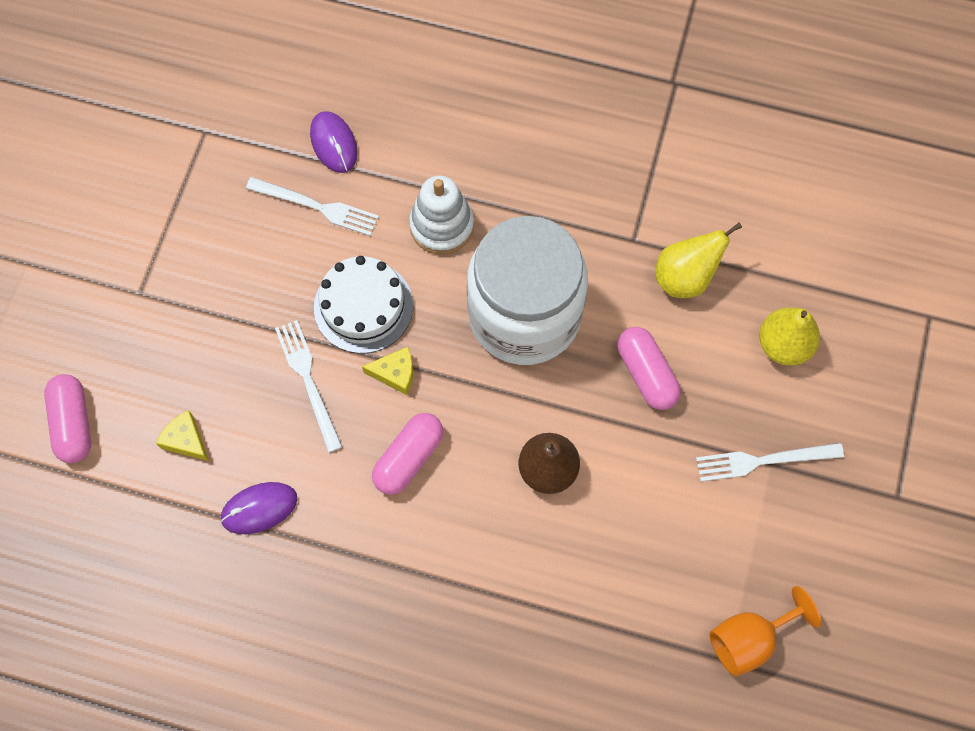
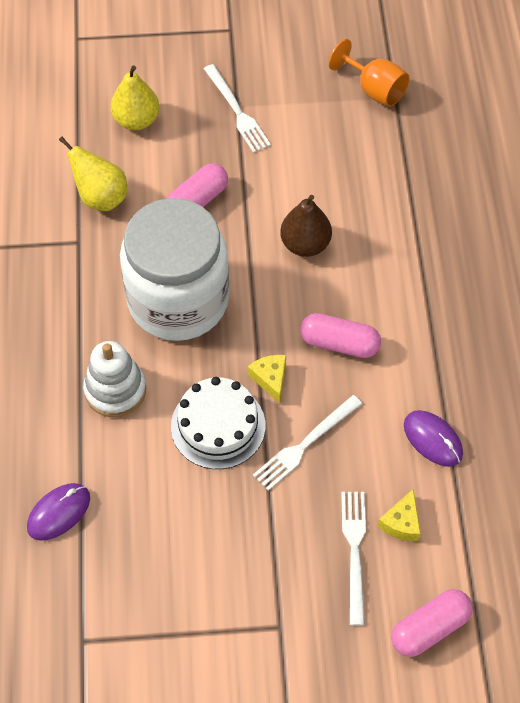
camera: 110 degrees left, 10 degrees down
white fork [246,177,379,236] -> white fork moved to [341,492,366,626]

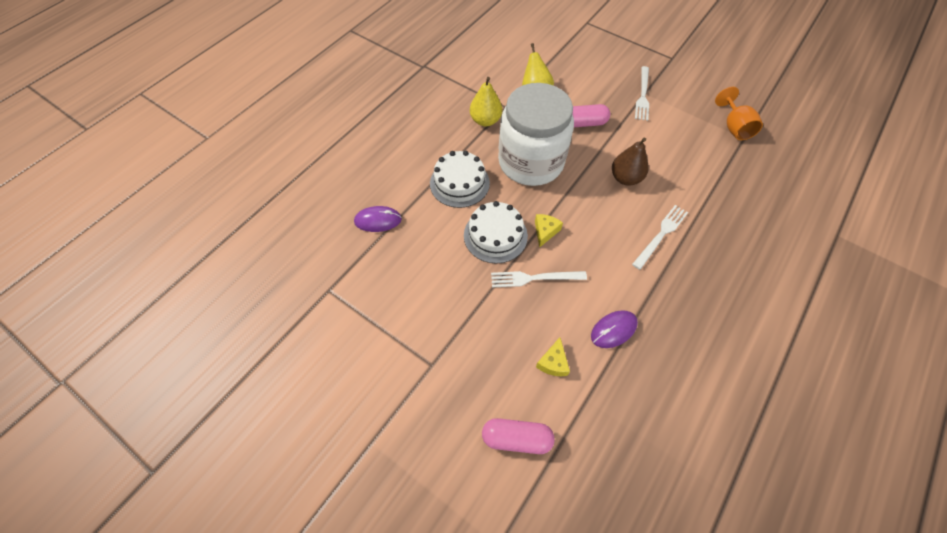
camera: 40 degrees right, 0 degrees up
white stacking toy [83,341,146,417] -> white cake [430,151,490,208]
yellow pear [110,66,160,130] -> yellow pear moved to [470,77,502,126]
pink capsule [300,313,381,358] -> none
white fork [341,492,366,626] -> white fork moved to [632,205,688,270]
yellow cheese [378,489,421,541] -> yellow cheese turned 45 degrees counterclockwise [536,337,570,376]
purple mouse [404,410,463,467] -> purple mouse turned 60 degrees clockwise [591,310,638,348]

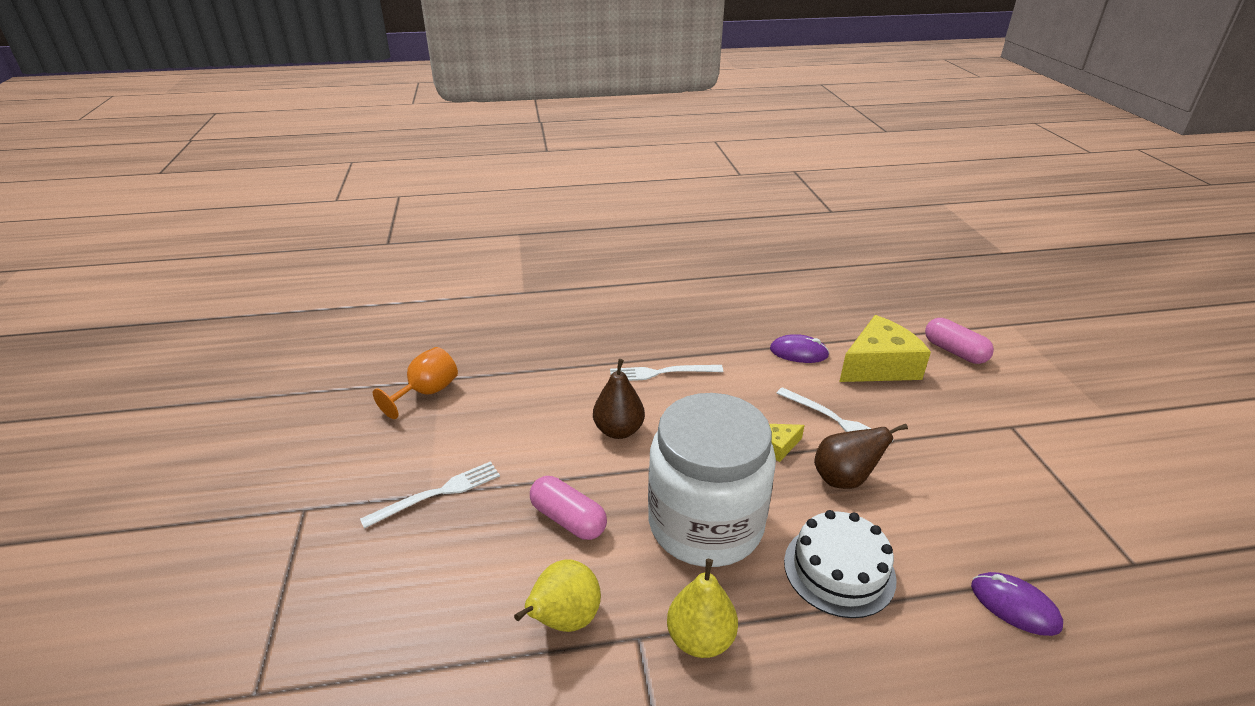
camera: 135 degrees left, 25 degrees down
white cake [464,201,528,264] -> brown pear [814,424,908,489]
yellow cheese [536,337,570,376] -> yellow cheese [839,315,931,382], size x2.13

